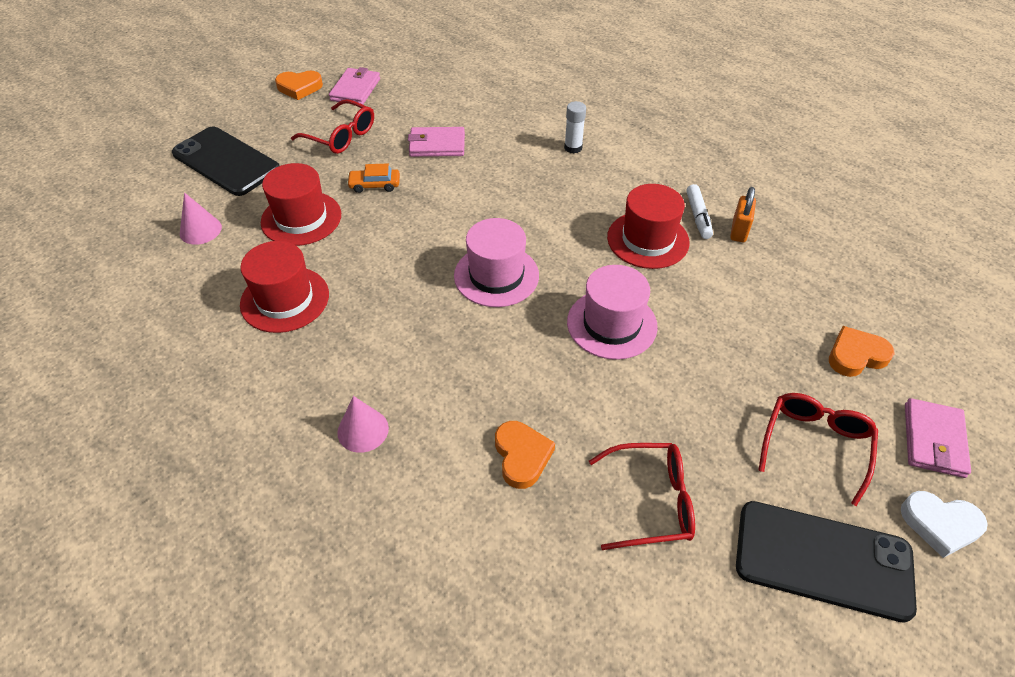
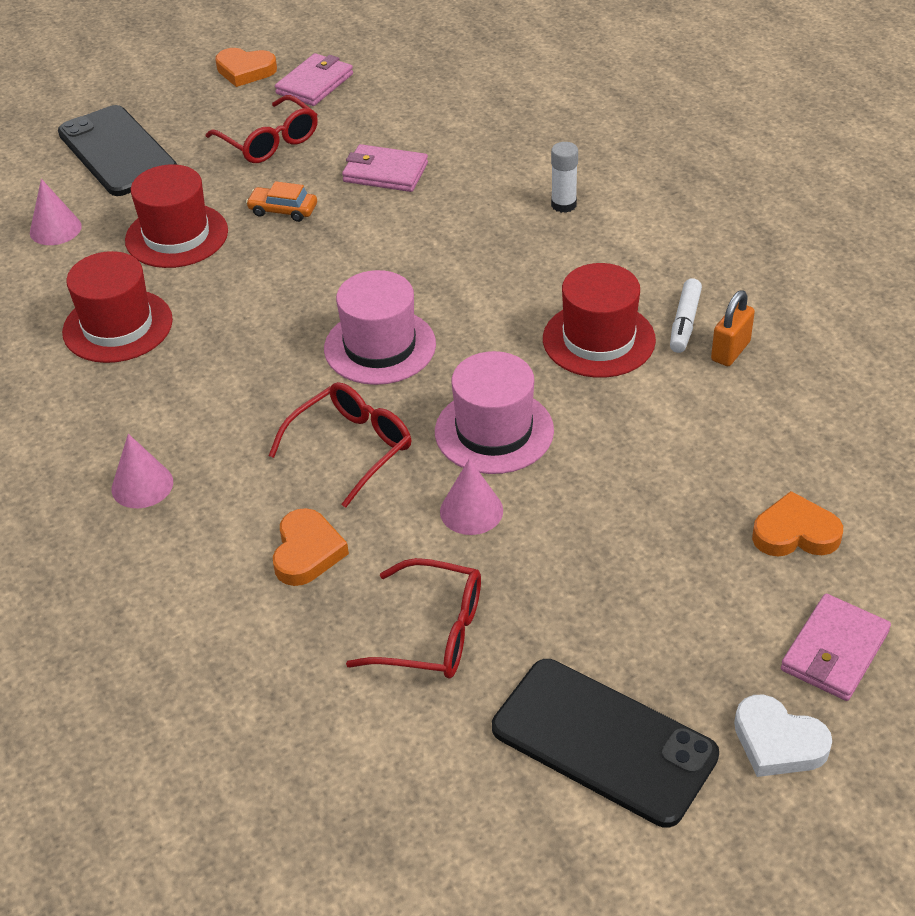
camera: 20 degrees right, 5 degrees down
red glasses [758,393,878,506] -> red glasses moved to [269,382,411,508]
none -> pink cone [440,459,503,535]

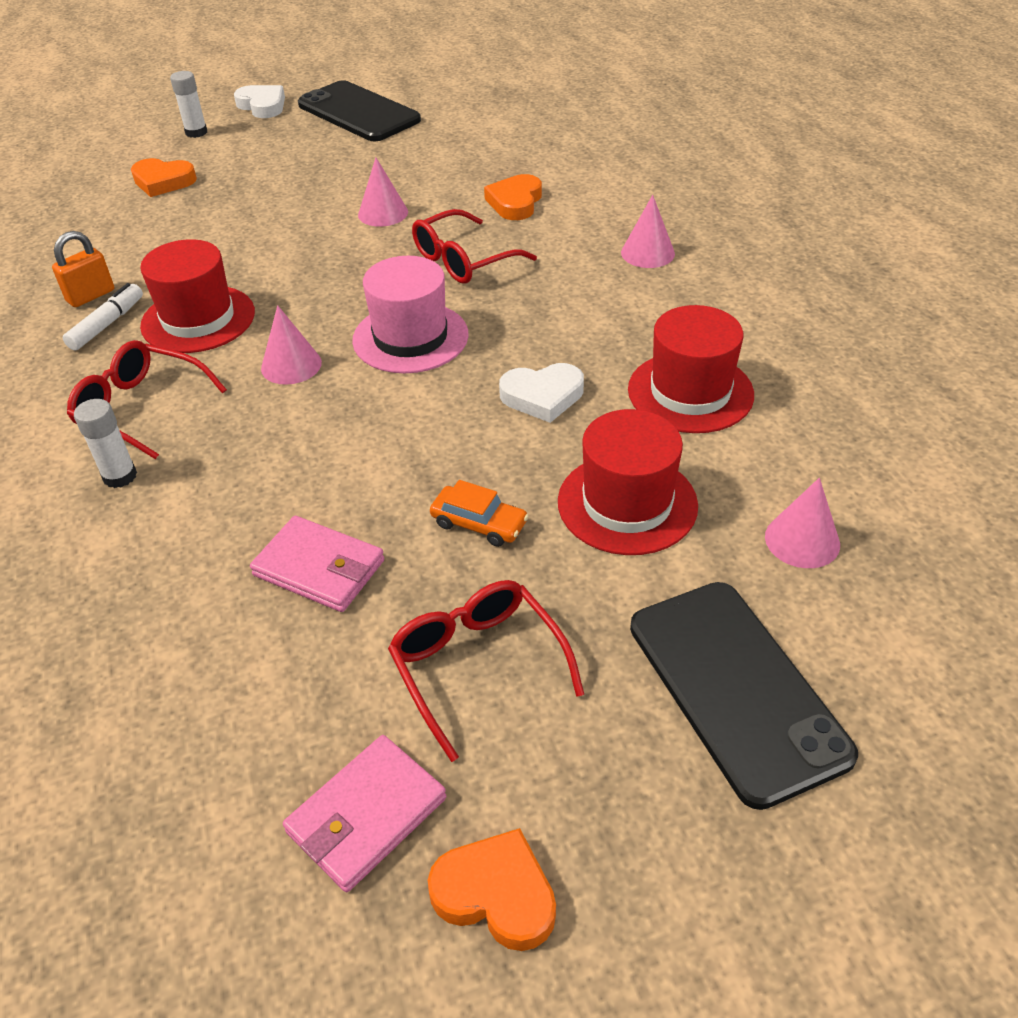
camera: 170 degrees left, 0 degrees up
red glasses [346,558,481,679] -> red glasses moved to [67,340,227,459]
pink hat [435,351,554,474] -> none
pink wallet [781,594,891,701] -> white glue stick [170,71,207,138]
none -> pink cone [261,305,322,385]
none -> white heart [499,363,584,423]

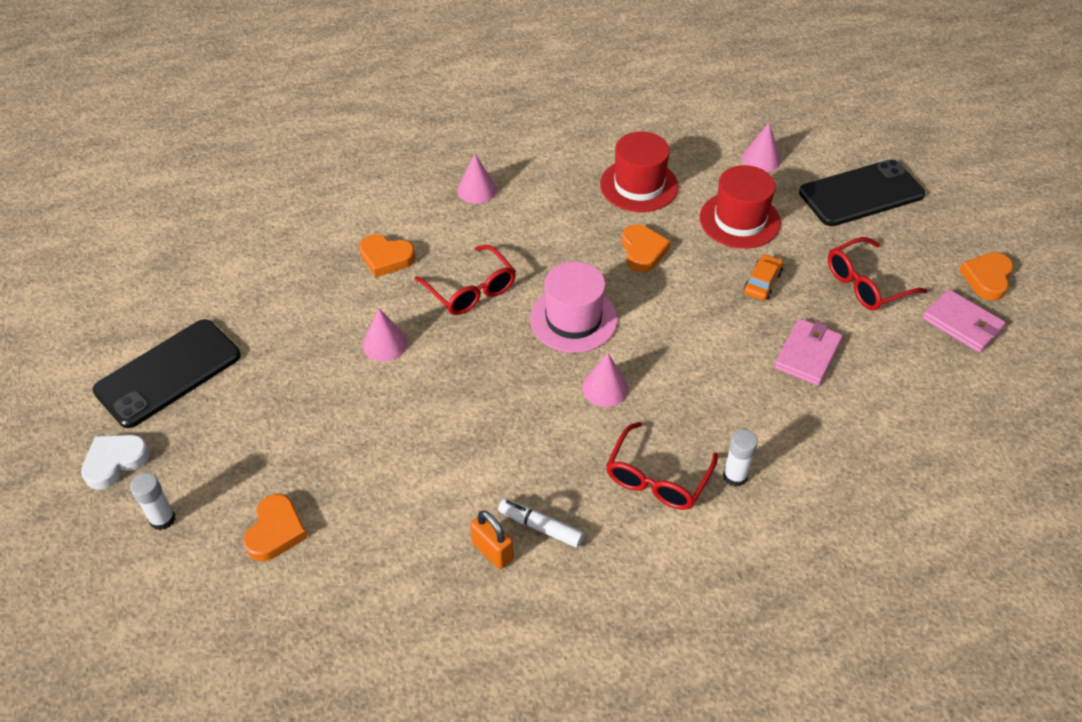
camera: 90 degrees left, 5 degrees up
red hat [140,239,255,353] -> none
white heart [499,363,584,423] -> orange heart [622,224,671,272]

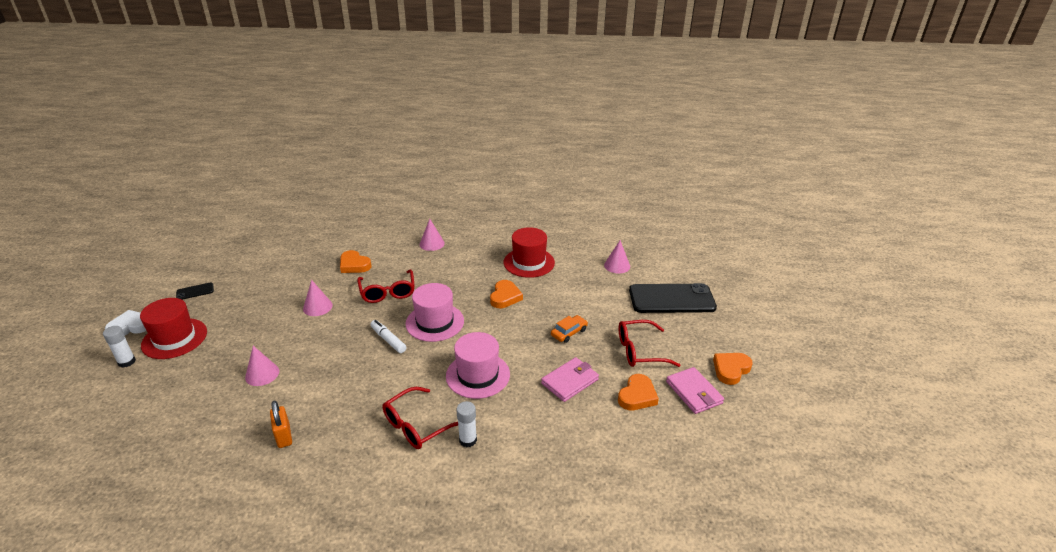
camera: 20 degrees right, 15 degrees down
black phone [93,319,241,428] -> black phone [176,282,214,300], size x0.42
orange heart [243,494,308,561] -> orange heart moved to [618,374,659,410]
white marker [498,499,584,548] -> white marker moved to [370,320,407,353]
pink cone [582,353,629,407] -> pink cone moved to [245,346,279,386]
red hat [700,165,781,249] -> red hat moved to [140,298,207,359]
none -> pink hat [446,332,510,399]

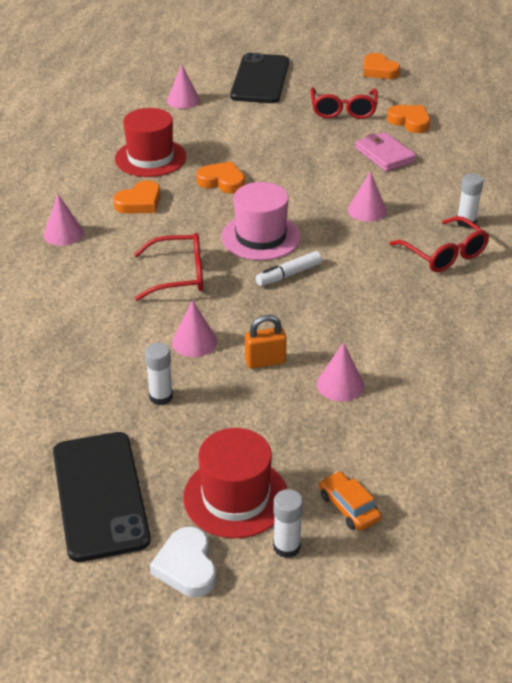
camera: 80 degrees left, 5 degrees up
black phone [176,282,214,300] -> black phone [53,432,151,562], size x2.40
orange padlock [270,401,292,448] -> orange padlock moved to [245,315,287,369]
orange heart [340,250,372,273] -> orange heart moved to [113,180,161,214]
pink hat [446,332,510,399] -> pink cone [348,171,387,222]
orange car [551,315,588,343] -> orange car moved to [319,471,382,531]
pink wallet [666,367,724,414] -> none
none -> white glue stick [145,343,173,405]

